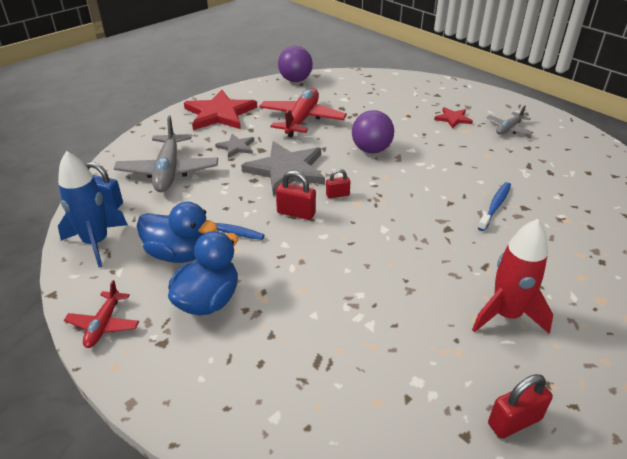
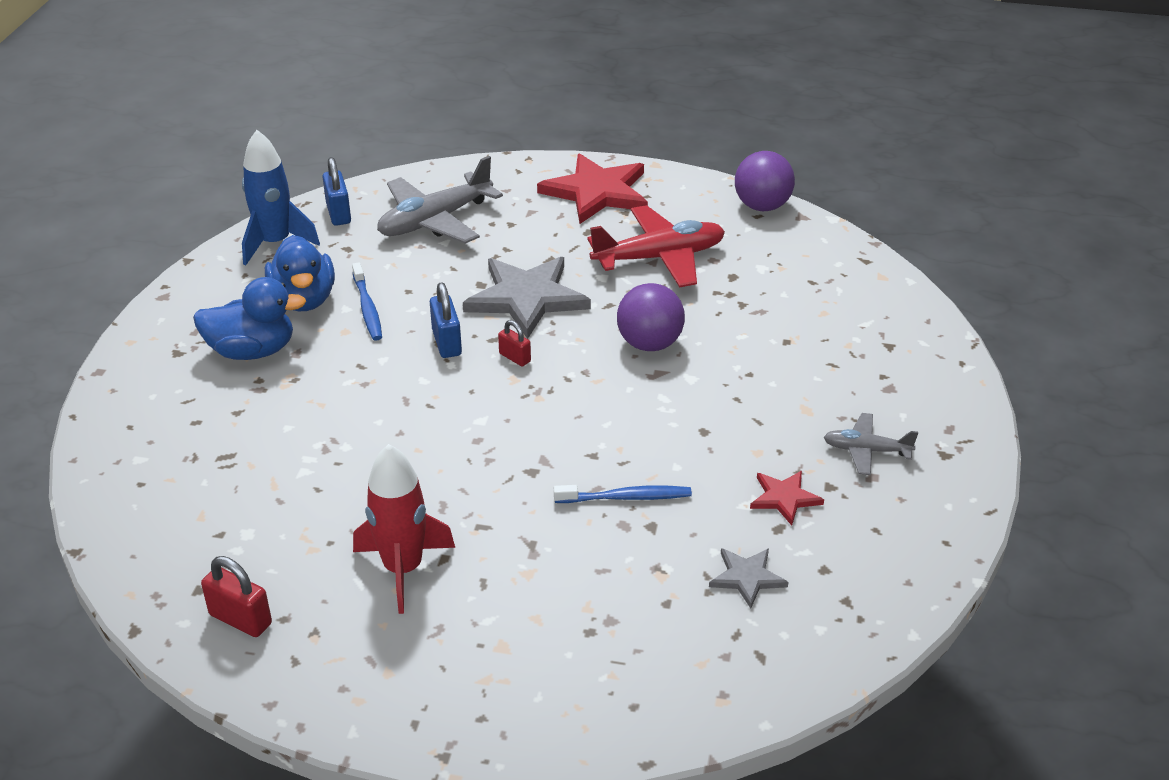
camera: 55 degrees right, 0 degrees up
red plane [64,280,139,348] -> none
grey star [215,134,254,158] -> grey star moved to [709,548,788,609]
red padlock [276,171,316,220] -> blue padlock [430,282,462,358]
red star [434,107,473,129] -> red star moved to [750,471,824,526]

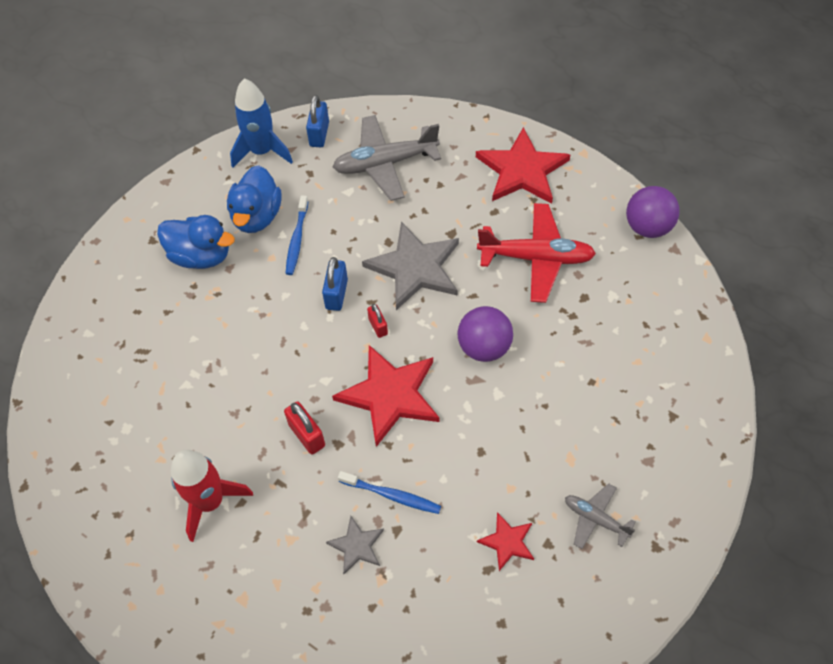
camera: 25 degrees right, 20 degrees up
red padlock [201,556,272,637] -> red padlock moved to [284,402,325,455]
grey star [709,548,788,609] -> grey star moved to [326,516,384,574]
none -> red star [332,345,440,447]

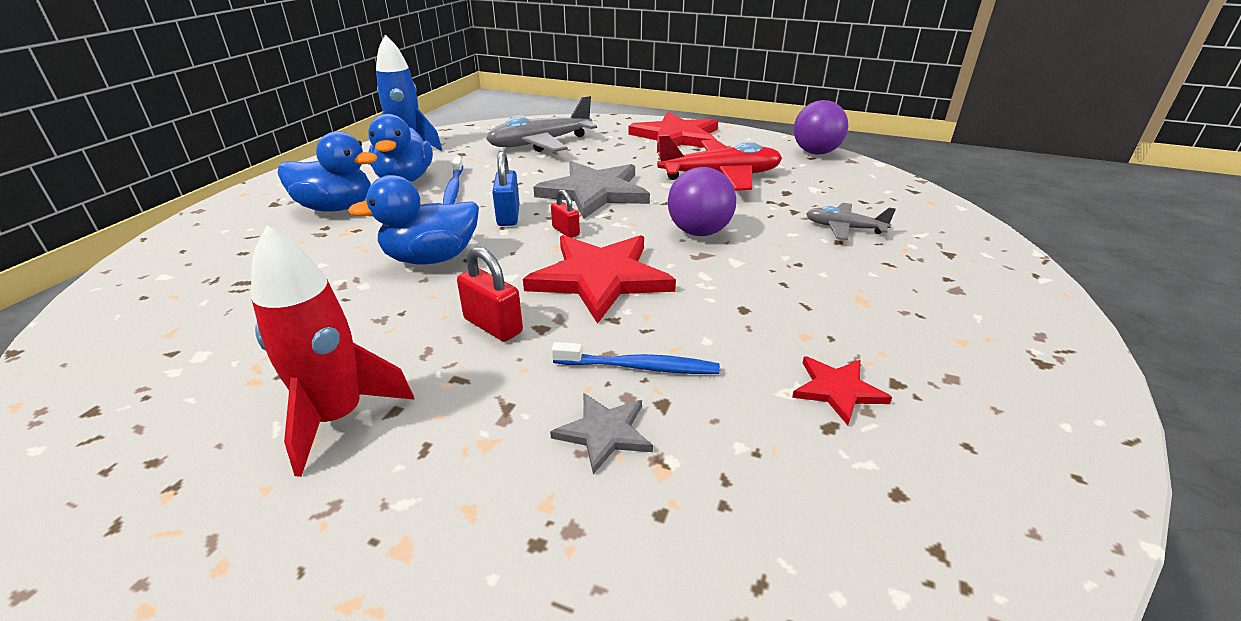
camera: 15 degrees left, 25 degrees down
blue padlock [306,95,329,147] -> none
grey plane [565,483,636,549] -> grey plane moved to [806,203,896,240]
none -> blue duck [348,175,479,265]

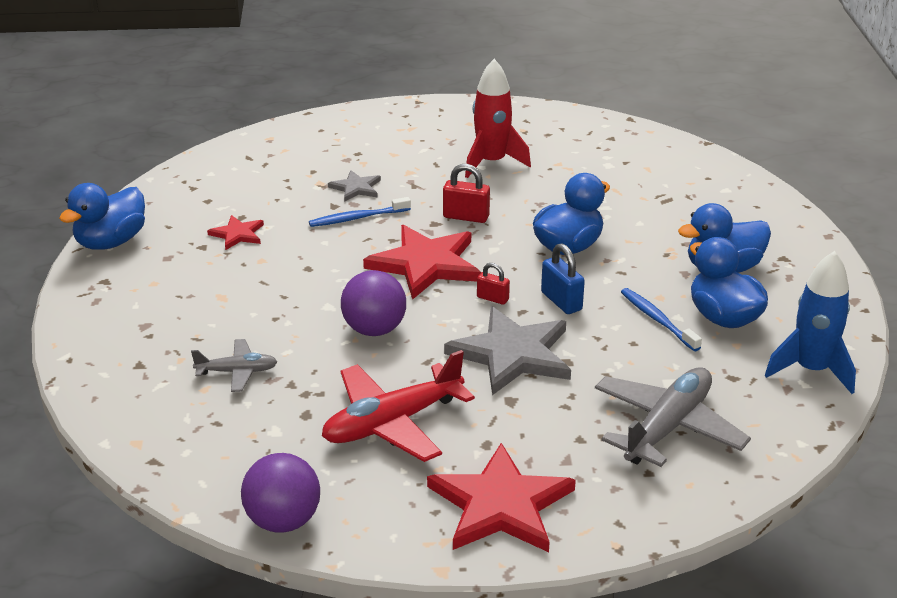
camera: 155 degrees right, 0 degrees up
none -> blue duck [59,183,145,250]

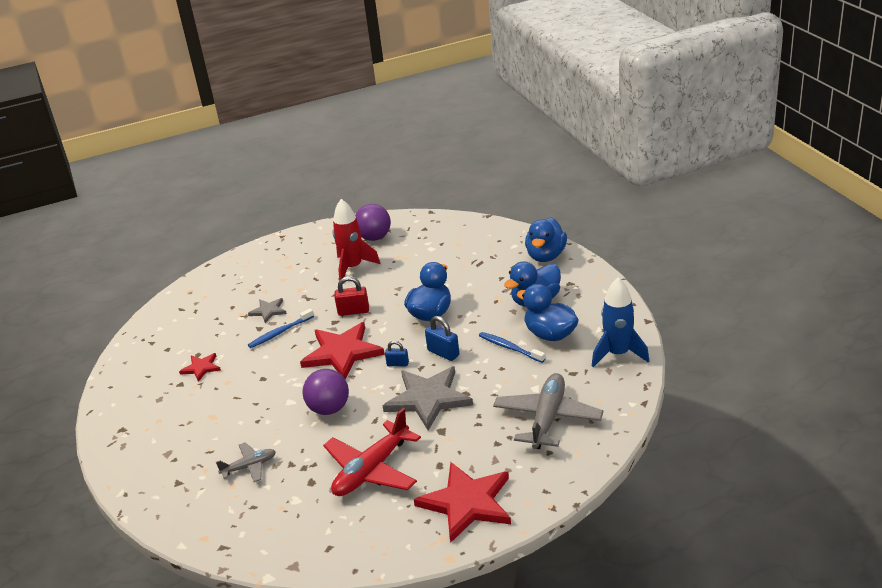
camera: 15 degrees left, 0 degrees up
blue duck [59,183,145,250] -> blue duck moved to [525,218,567,262]
purple ball [241,453,320,533] -> purple ball moved to [355,204,391,241]
red padlock [477,263,510,305] -> blue padlock [385,341,409,367]

